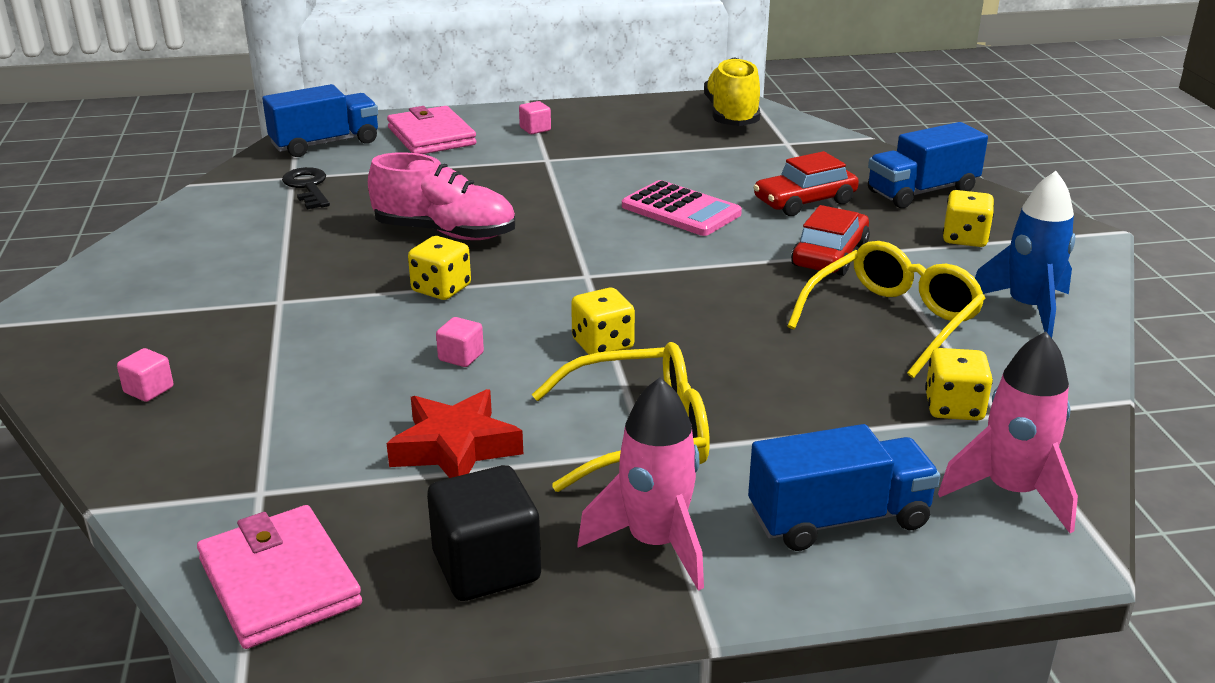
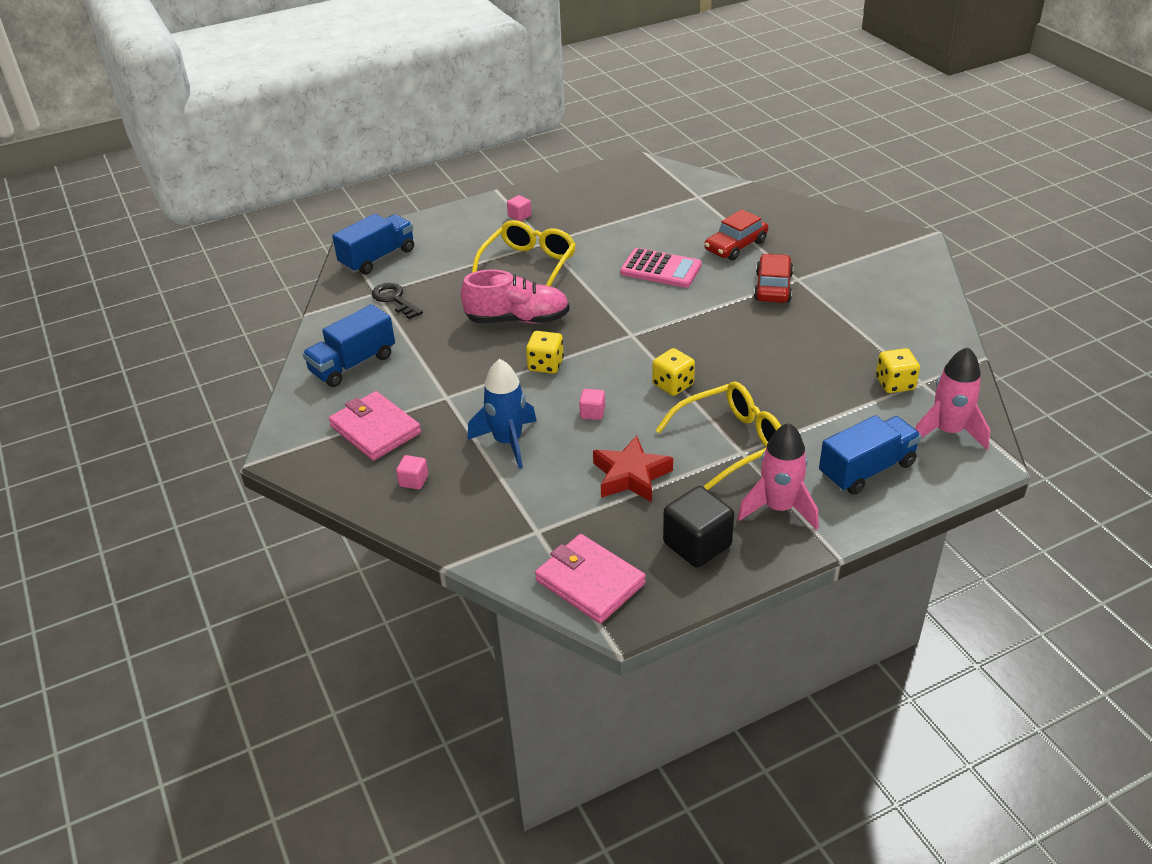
camera: 15 degrees left, 10 degrees up
pink wallet [387,106,476,154] -> pink wallet moved to [329,391,421,461]
yellow shoe [704,57,760,126] -> none
yellow glasses [787,241,986,378] -> yellow glasses moved to [472,220,576,286]
blue truck [868,122,988,208] -> blue truck moved to [302,304,395,387]
yellow dice [943,190,994,247] -> none
blue rocket [975,171,1076,338] -> blue rocket moved to [467,359,537,469]

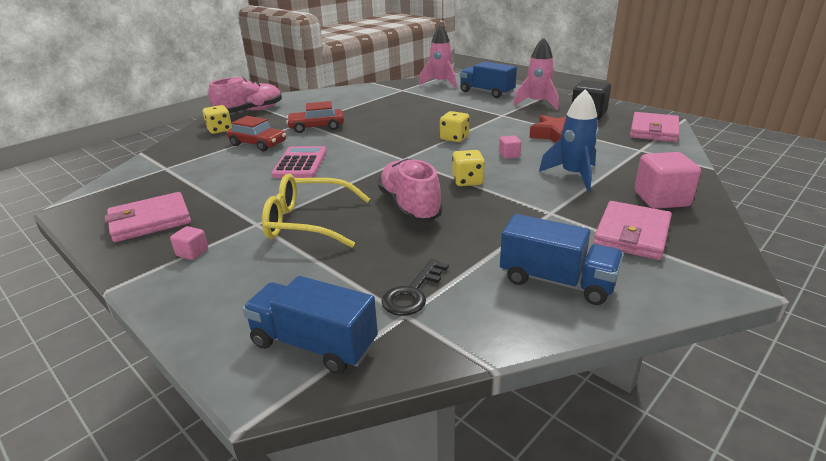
camera: 110 degrees left, 10 degrees down
pink cube [396,455,428,490] -> pink cube [634,152,701,209], size x2.01
yellow glasses [655,382,781,490] -> none
yellow dice [876,348,920,393] -> yellow dice moved to [203,105,232,134]
none -> pink wallet [105,192,191,242]
none -> pink shoe [208,77,282,113]

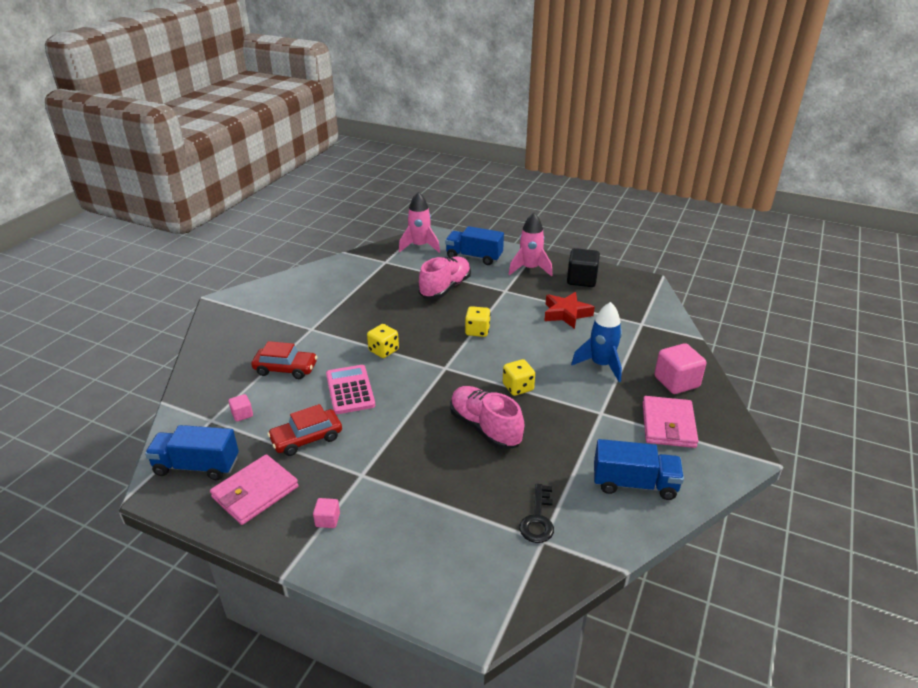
camera: 20 degrees left, 5 degrees up
yellow dice [203,105,232,134] -> yellow dice moved to [367,324,399,358]
pink shoe [208,77,282,113] -> pink shoe moved to [419,256,471,299]
blue truck [242,276,378,374] -> blue truck moved to [145,425,239,480]
yellow glasses [262,174,370,247] -> none
red car [286,101,344,133] -> red car moved to [267,404,342,456]
pink cube [499,135,521,159] -> pink cube moved to [229,394,253,422]
pink wallet [630,112,679,142] -> none

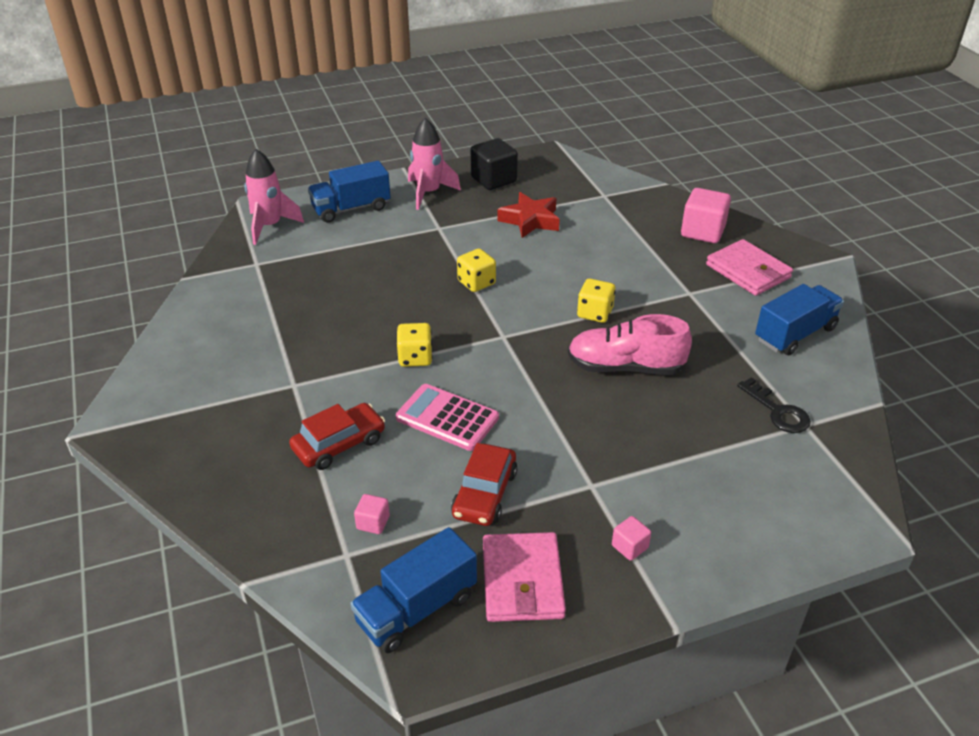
camera: 45 degrees left, 5 degrees up
pink shoe [419,256,471,299] -> none
blue rocket [571,302,622,382] -> none

